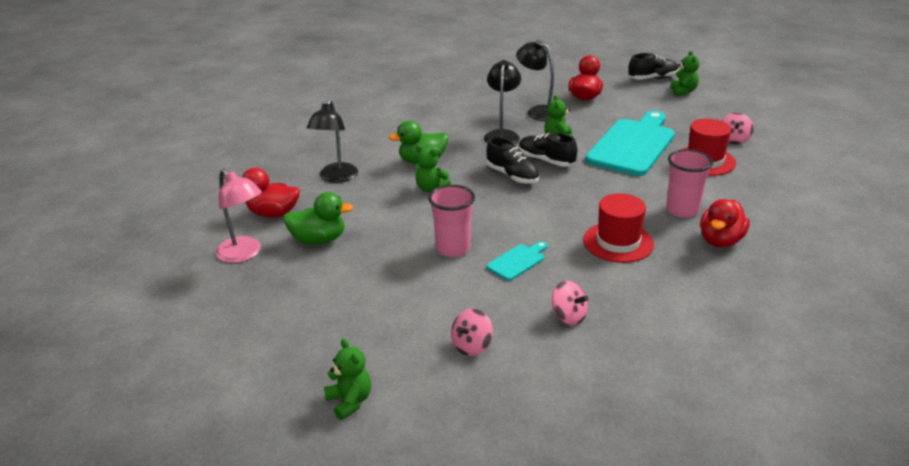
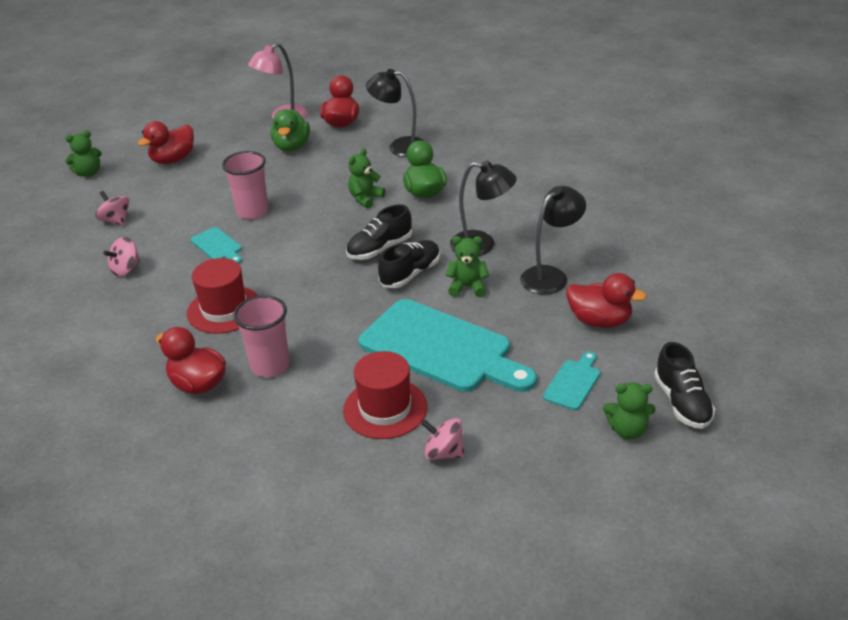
camera: 95 degrees right, 5 degrees up
none -> red duck [138,121,194,164]
none -> turquoise cutting board [543,352,600,410]

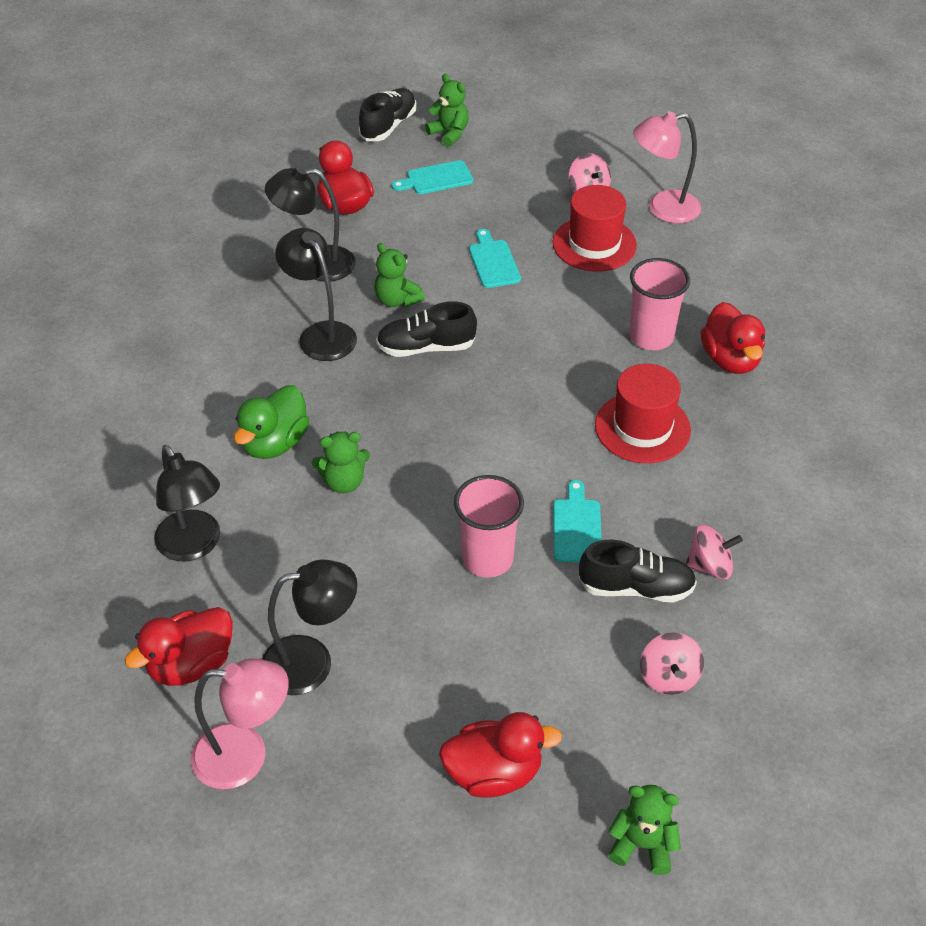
camera: 140 degrees left, 10 degrees up
green duck [270,109,310,151] -> black lamp [262,560,357,695]
black shoe [346,204,412,260] -> black shoe moved to [579,539,697,603]
turquoise cutting board [358,299,537,392] -> turquoise cutting board [469,229,521,288], size x0.43
none -> pink lamp [633,111,701,224]

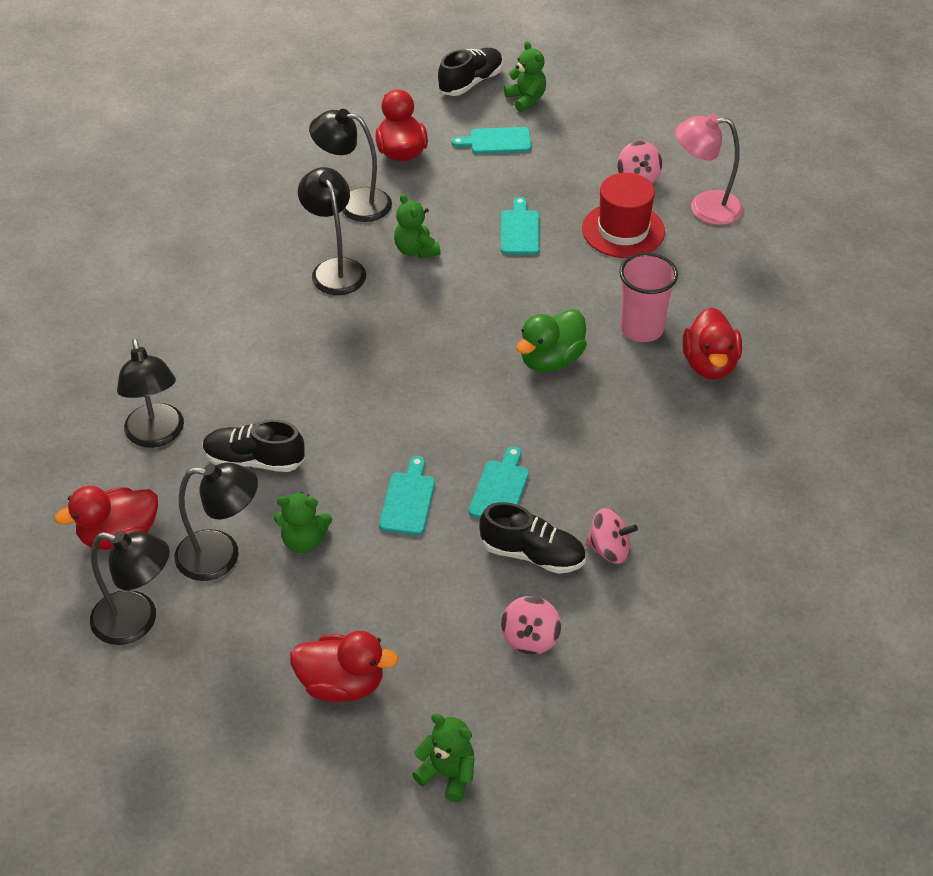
camera: 15 degrees right, 0 degrees up
pink lamp [191,658,289,789] -> black lamp [90,531,170,645]
green duck [234,385,309,459] -> green duck moved to [516,309,587,372]
green teddy bear [312,432,370,493] -> green teddy bear moved to [274,492,332,553]
black shoe [376,301,477,357] -> black shoe moved to [203,420,305,472]
pink cup [454,475,524,578] -> turquoise cutting board [379,456,435,535]
red hat [595,364,691,463] -> none

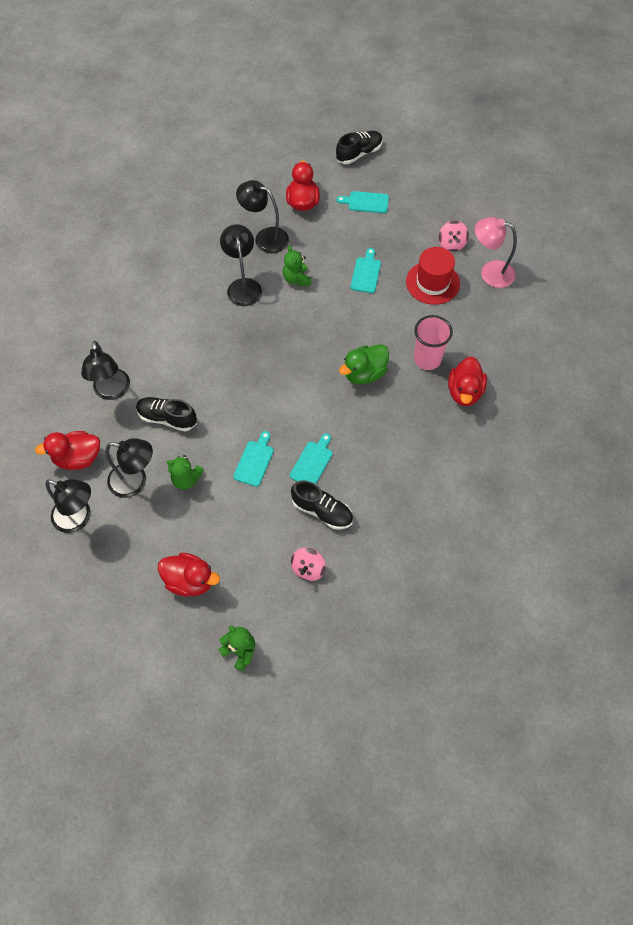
camera: 10 degrees right, 15 degrees up
green teddy bear [504,41,546,112] -> none
pink spinning top [585,508,638,564] -> none

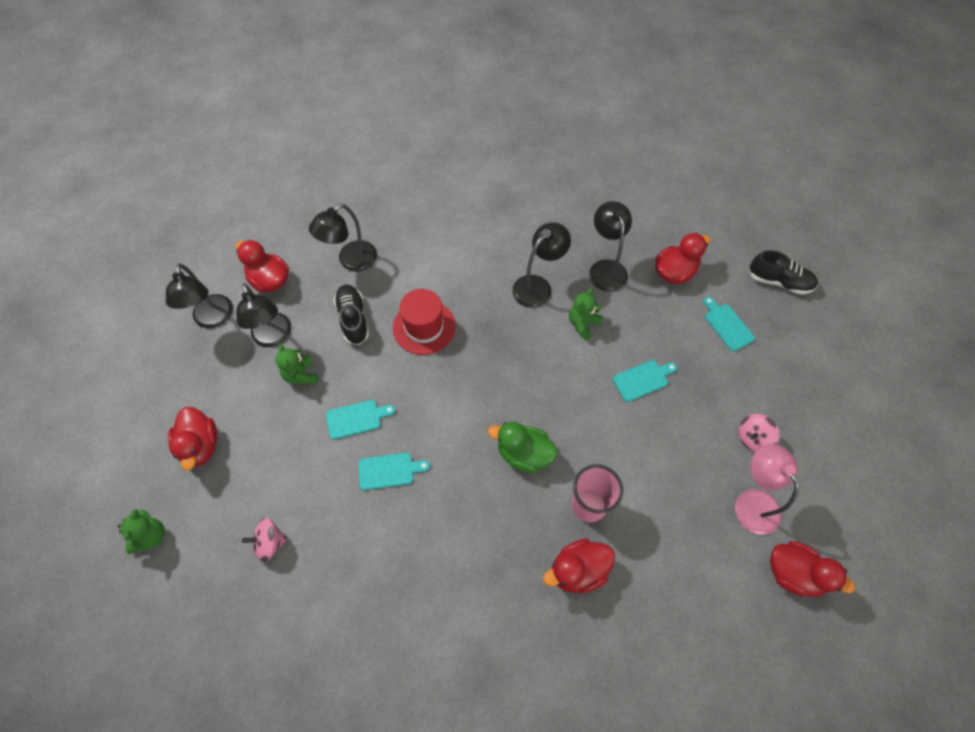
camera: 55 degrees right, 0 degrees up
black shoe [291,480,353,530] -> none
red hat [406,247,460,305] -> red hat moved to [393,289,456,355]
none -> red duck [770,541,855,597]

